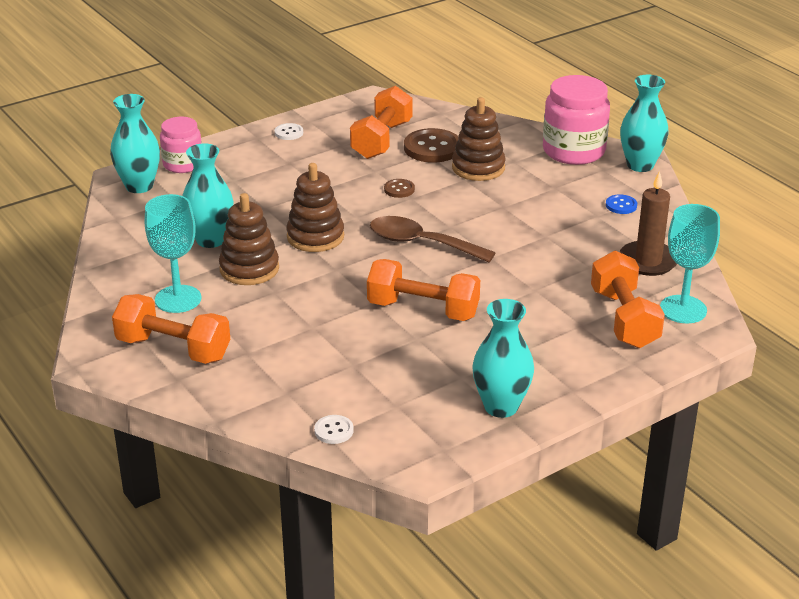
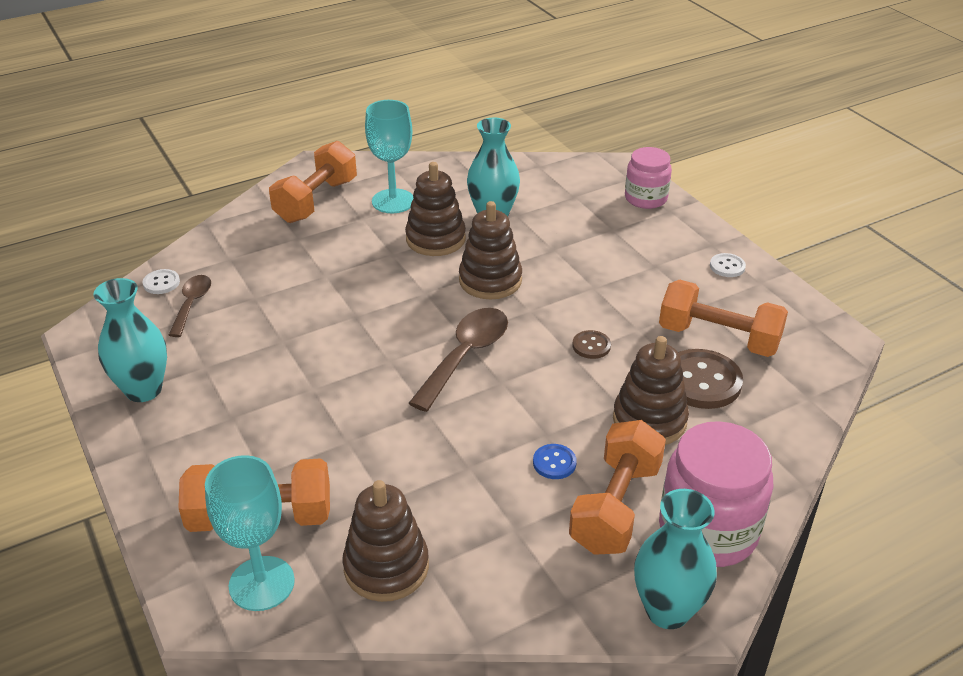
camera: 95 degrees right, 5 degrees up
turquoise vase [110,94,160,193] -> none
orange dumbbell [367,259,480,321] -> orange dumbbell moved to [569,420,666,555]
blue button [606,194,637,214] -> blue button moved to [533,444,577,479]
brown candle [620,171,677,276] -> brown stacking toy [343,480,429,602]
none -> brown spoon [169,275,211,337]

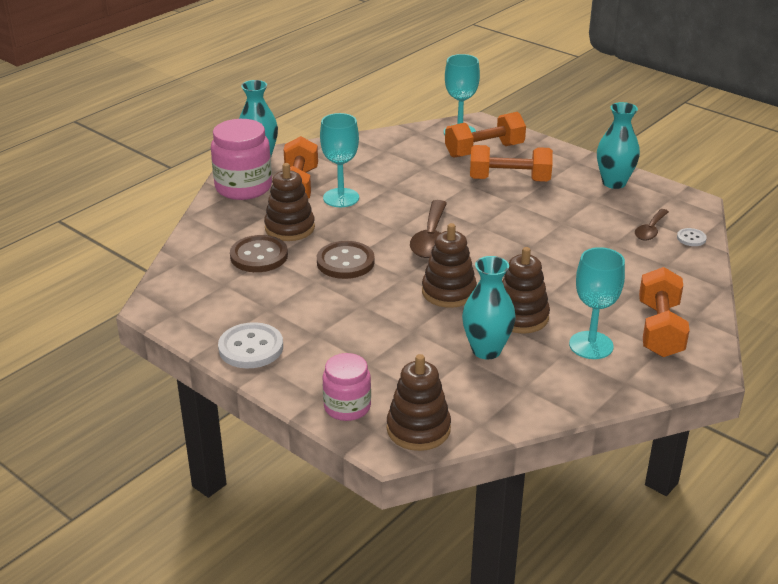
camera: 160 degrees right, 5 degrees down
brown spoon [169,275,211,337] -> brown spoon turned 45 degrees clockwise [635,209,669,241]
brown stacking toy [343,480,429,602] -> brown stacking toy moved to [387,354,451,451]
blue button [533,444,577,479] -> turquoise goblet [320,113,359,207]
brown button [572,330,611,359] -> brown button [317,241,375,279], size x1.96
orange dumbbell [659,280,788,357] -> orange dumbbell moved to [470,145,553,182]
white button [710,253,746,277] -> white button [218,322,283,368], size x1.96

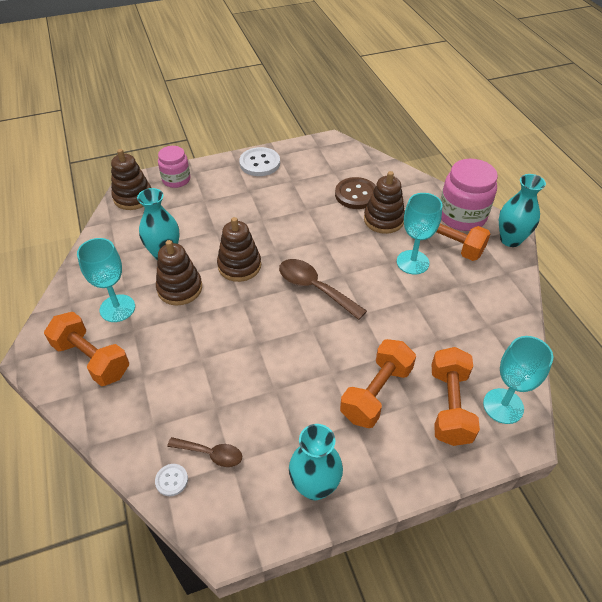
camera: 120 degrees right, 15 degrees up
brown button [317,241,375,279] -> none
brown spoon [635,209,669,241] -> brown spoon turned 135 degrees clockwise [167,437,242,467]

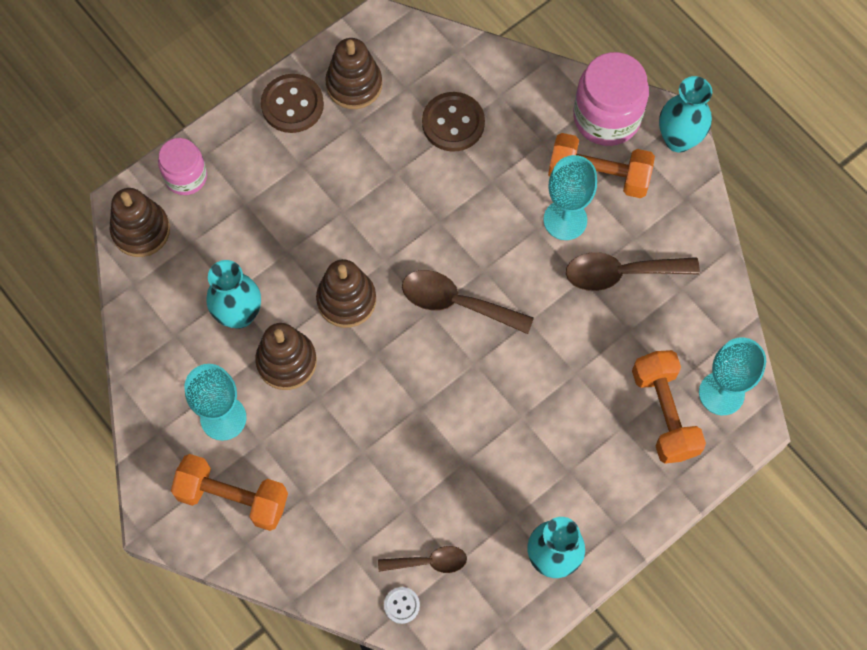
camera: 20 degrees left, 20 degrees up
white button [239,147,280,176] -> brown button [261,74,324,133]
orange dumbbell [340,339,416,428] -> none
brown stacking toy [364,171,405,234] -> brown stacking toy moved to [325,38,382,109]
none -> brown spoon [566,252,700,291]

